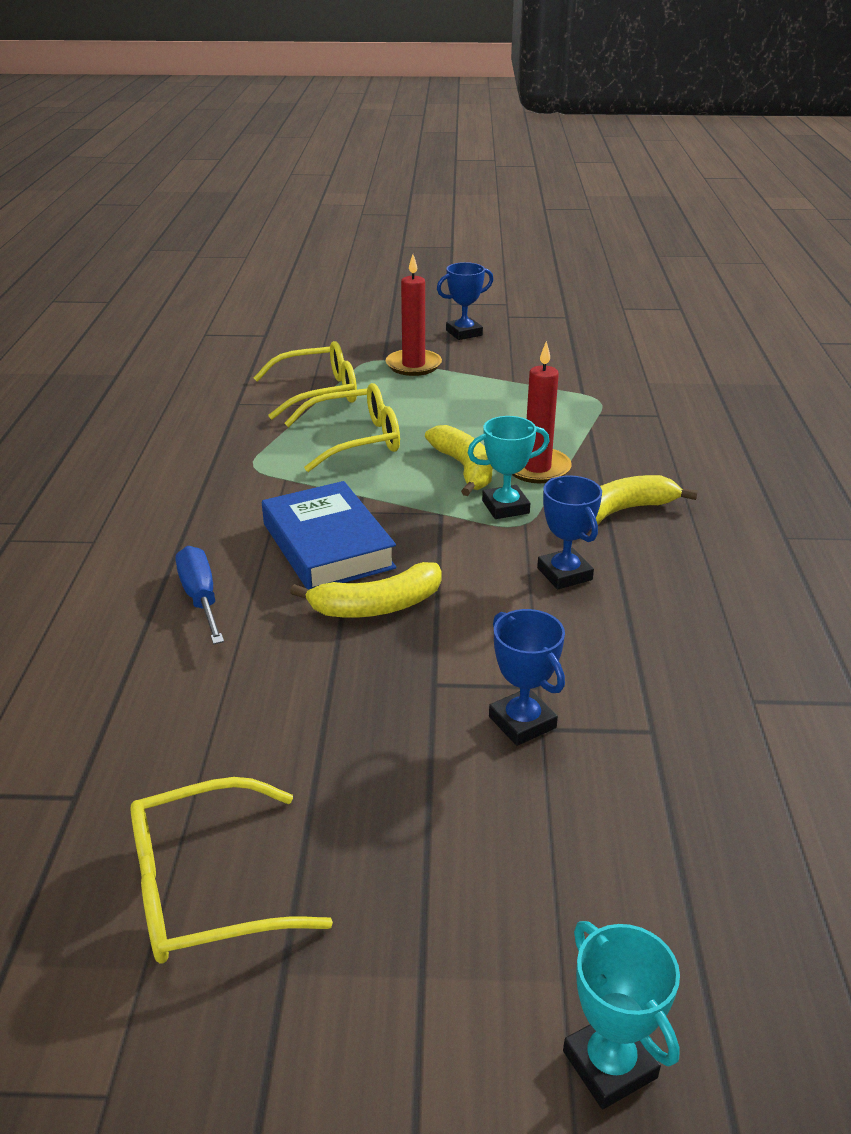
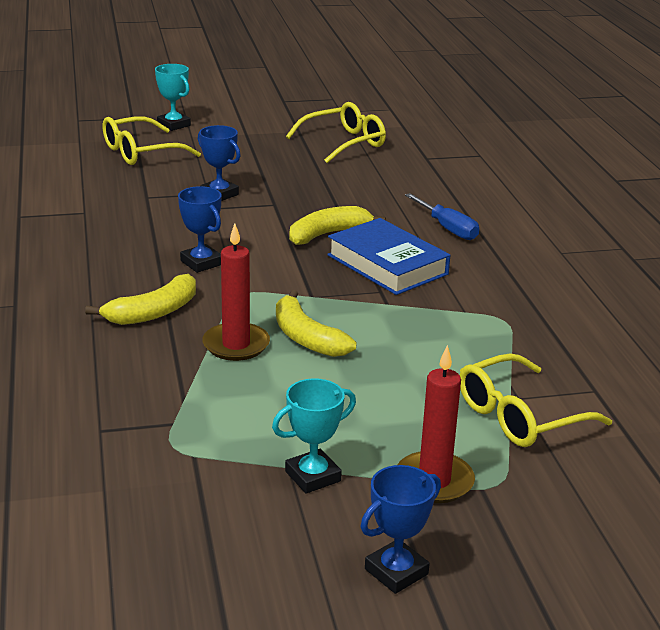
camera: 165 degrees right, 5 degrees down
yellow glasses [285,383,400,472] -> yellow glasses moved to [103,116,201,165]
turquoise trophy [468,416,550,519] -> turquoise trophy moved to [272,378,356,494]

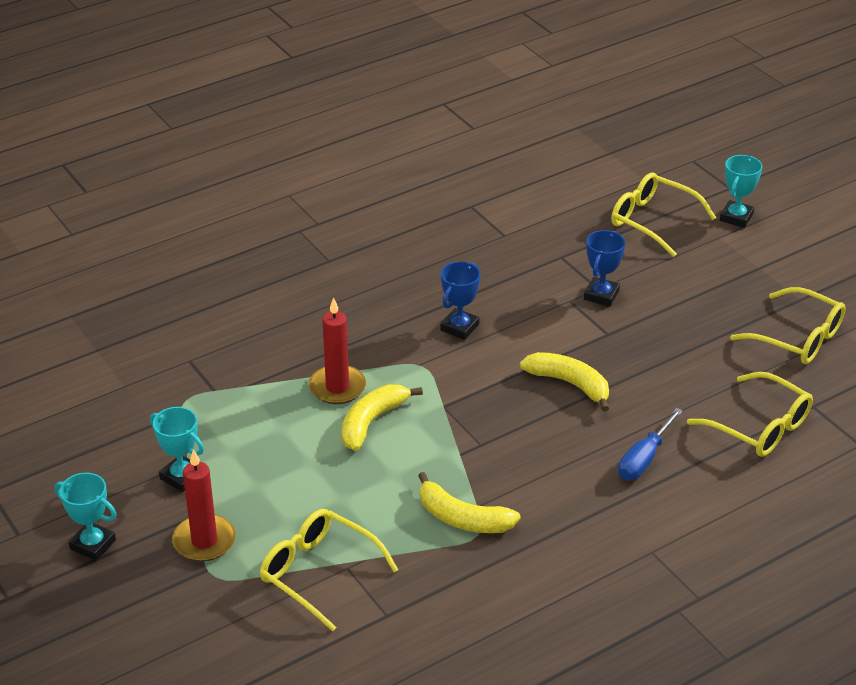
camera: 70 degrees right, 10 degrees up
yellow banana [85,274,196,325] -> yellow banana moved to [418,472,521,533]
blue book [327,218,450,295] -> none
blue trophy [361,465,441,594] -> turquoise trophy [55,473,117,561]
none -> yellow glasses [687,372,813,457]

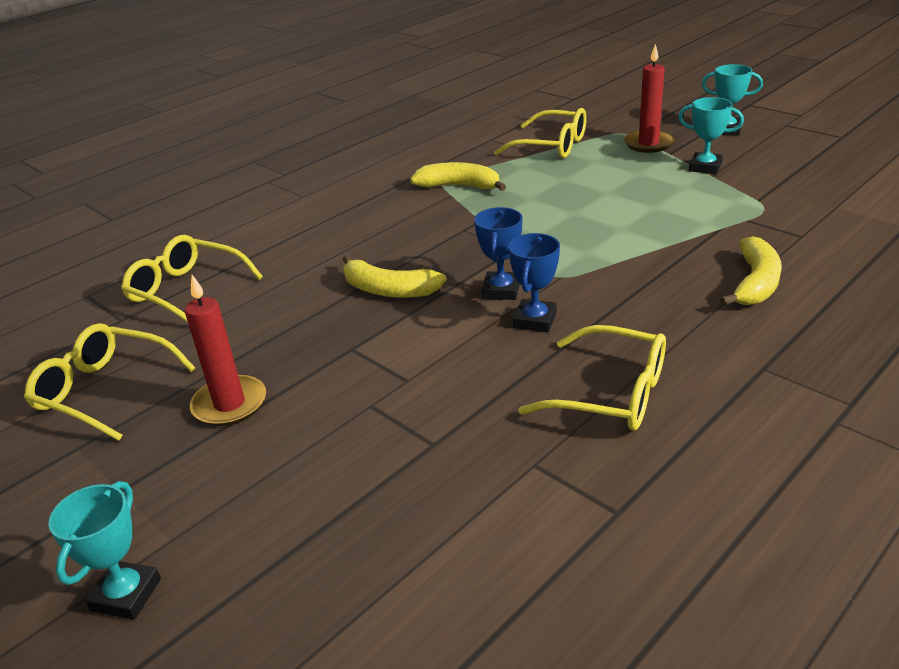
camera: 170 degrees right, 5 degrees down
red candle [309,297,366,404] -> red candle moved to [185,275,266,426]
yellow banana [342,385,423,451] -> yellow banana moved to [720,236,782,306]
blue trophy [584,230,625,307] -> blue trophy moved to [474,207,522,300]
yellow glasses [611,172,716,257] -> yellow glasses moved to [518,325,666,430]
blue screwdriver [618,408,683,480] -> none

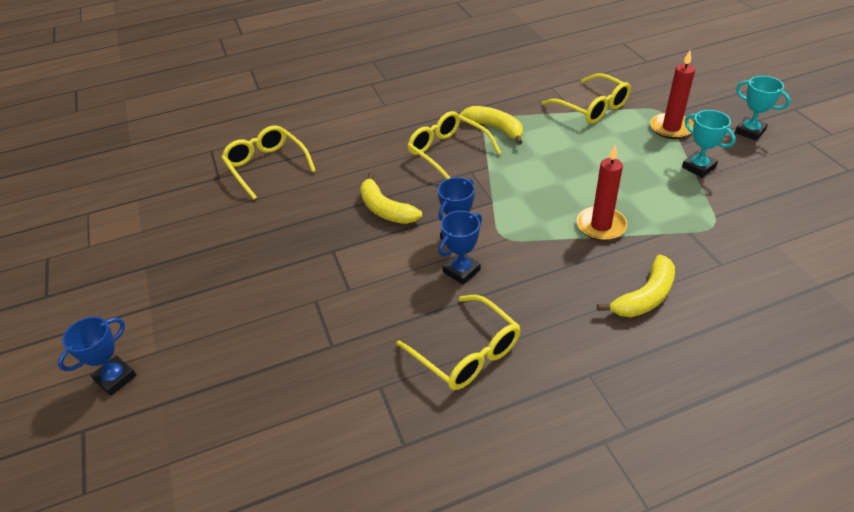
camera: 25 degrees right, 10 degrees up
yellow glasses [24,323,195,441] -> yellow glasses moved to [407,111,501,179]
turquoise trophy [48,481,161,620] -> blue trophy [58,317,137,396]
red candle [185,275,266,426] -> red candle moved to [577,145,627,241]

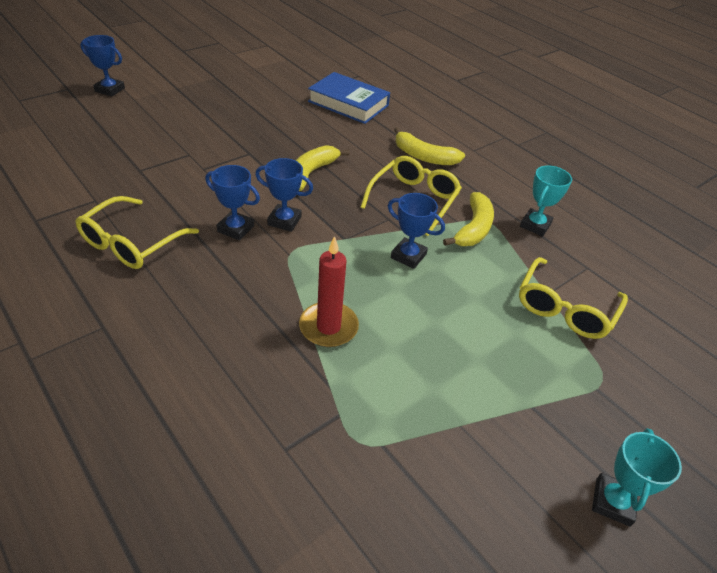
camera: 65 degrees right, 0 degrees up
yellow glasses [221,126,316,200] -> blue book [308,72,390,124]
yellow banana [597,255,675,317] -> yellow banana moved to [394,127,465,165]
red candle [650,50,695,139] -> none
turquoise trophy [682,110,736,178] -> turquoise trophy moved to [520,166,572,236]
none -> blue trophy [388,193,445,269]

